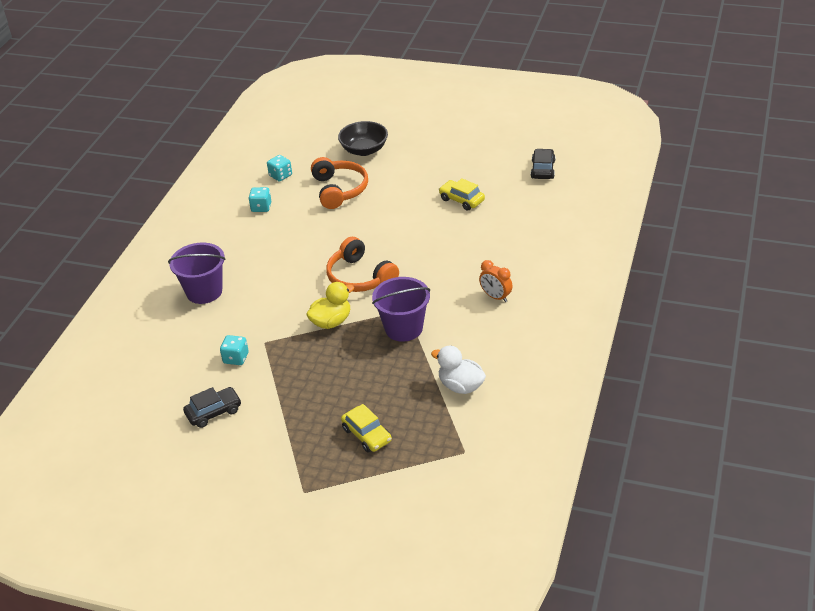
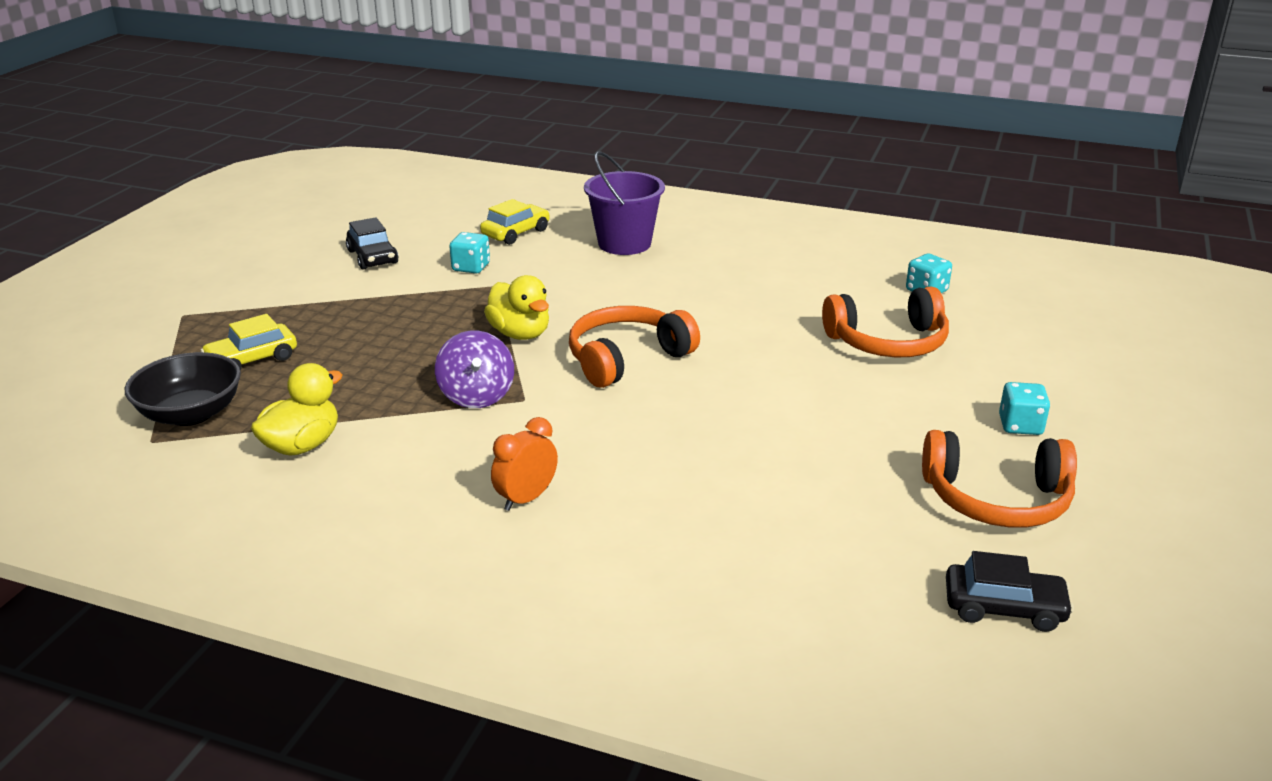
camera: 90 degrees right, 10 degrees down
turquoise dice [249,187,271,212] -> turquoise dice moved to [999,382,1050,435]
black bowl [338,121,388,156] -> black bowl moved to [125,352,241,426]
purple bucket [372,277,430,342] -> purple spinning top [435,331,514,408]
white duck [431,346,486,394] -> yellow duck [251,363,342,456]
yellow car [439,178,485,211] -> yellow car moved to [480,199,550,245]
none -> orange headphones [922,430,1077,527]

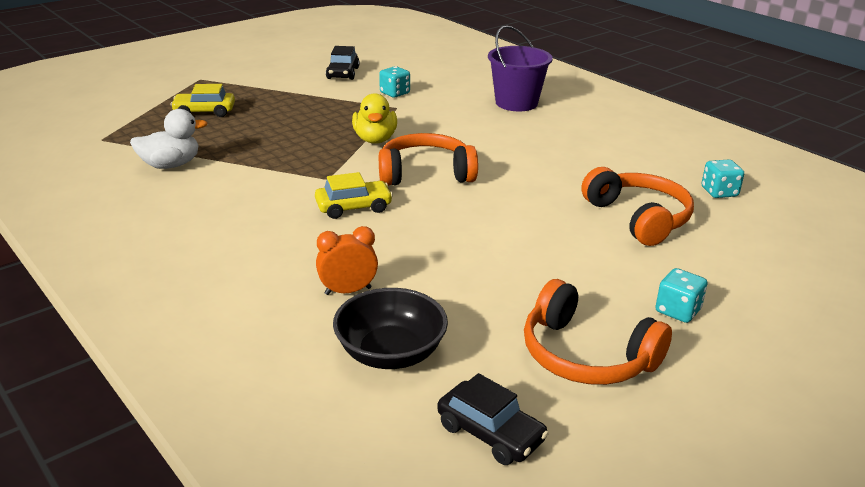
camera: 30 degrees right, 0 degrees up
black bowl [125,352,241,426] -> black bowl moved to [333,288,448,369]
yellow duck [251,363,342,456] -> white duck [130,109,207,169]
purple spinning top [435,331,514,408] -> none
yellow car [480,199,550,245] -> yellow car moved to [315,172,393,219]
orange clock [491,417,558,511] -> orange clock moved to [316,226,378,295]
orange headphones [822,287,949,357] -> orange headphones turned 135 degrees counterclockwise [581,167,694,246]

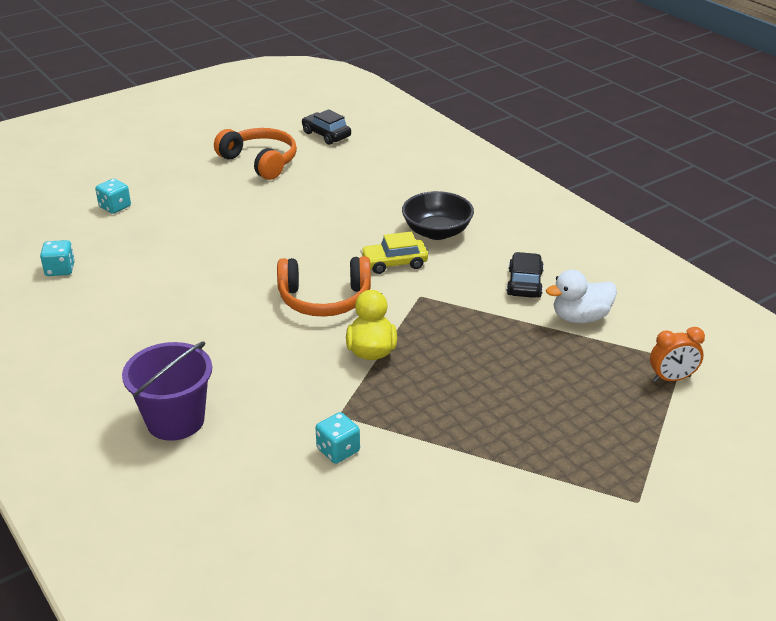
camera: 175 degrees left, 5 degrees up
yellow car [170,84,235,117] -> none
orange clock [316,226,378,295] -> orange clock moved to [650,327,705,382]
black car [326,46,359,80] -> black car moved to [507,252,544,298]
black bowl [333,288,448,369] -> black bowl moved to [402,191,474,240]
orange headphones [581,167,694,246] -> none
turquoise dice [655,268,707,323] -> turquoise dice moved to [95,178,131,214]

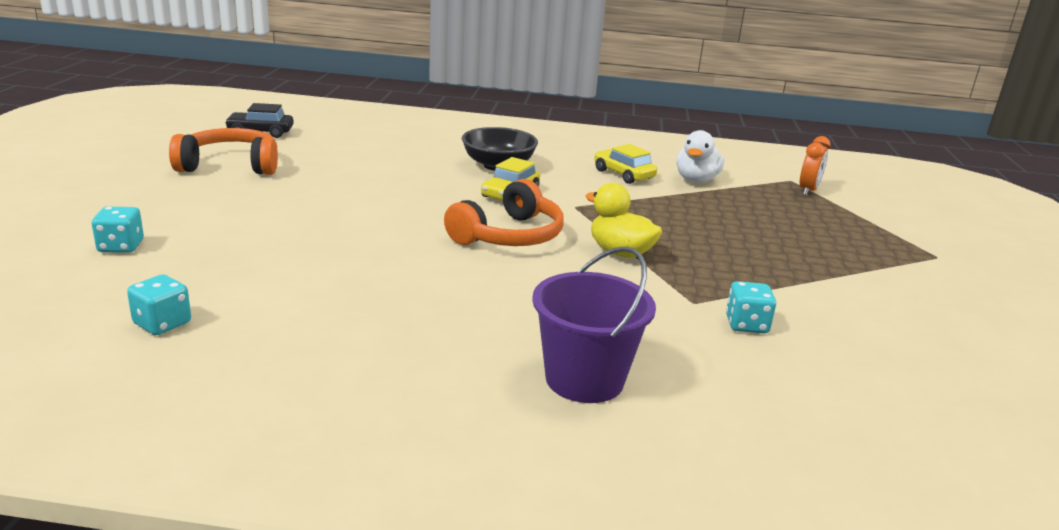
camera: 50 degrees left, 10 degrees down
black car [507,252,544,298] -> yellow car [594,144,657,184]

